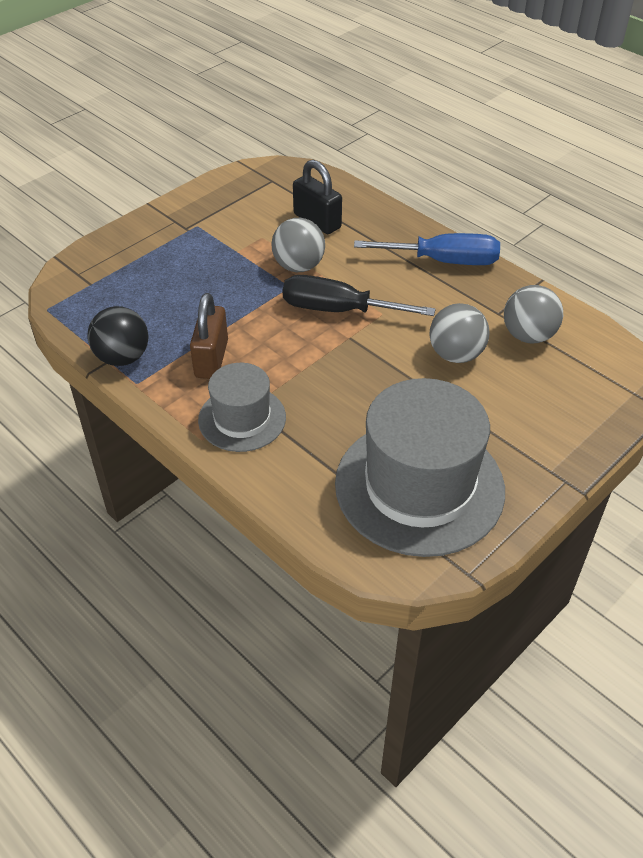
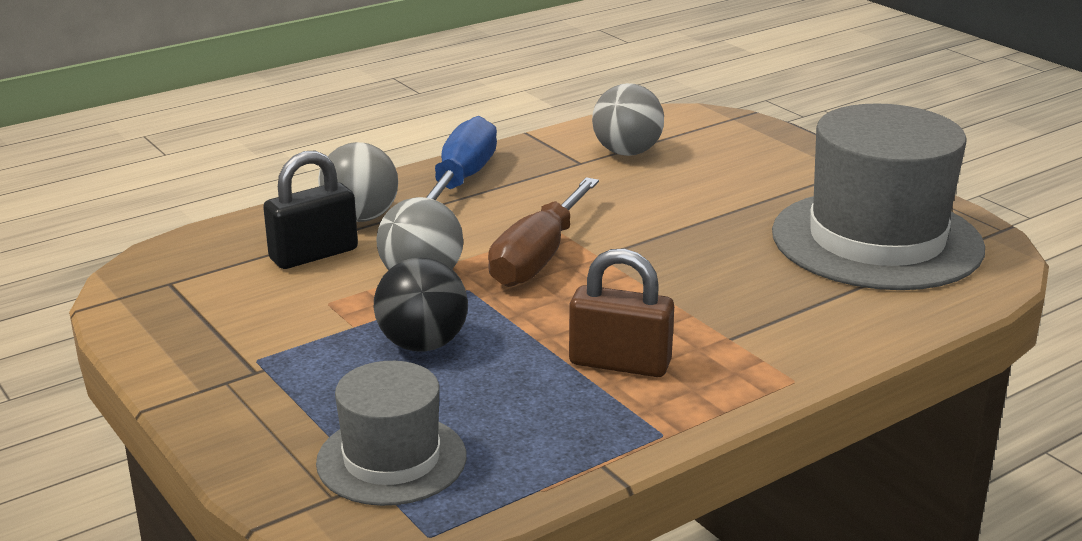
camera: 80 degrees left, 20 degrees down
black ball [87,306,148,366] -> black ball moved to [374,257,468,352]
grey hat [198,363,286,452] -> grey hat moved to [316,361,466,506]
black screwdriver [283,275,436,316] -> brown screwdriver [488,177,599,287]
grey ball [429,303,490,363] -> grey ball moved to [318,142,398,222]

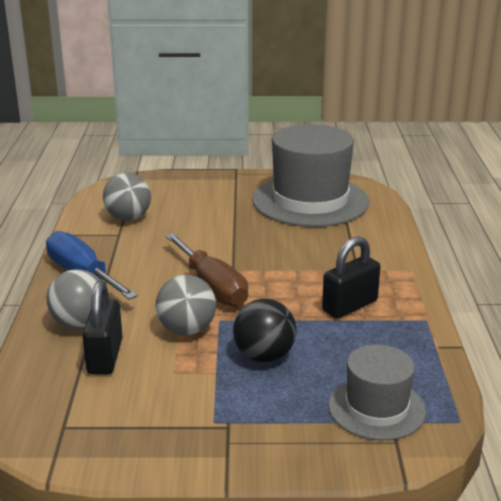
camera: 55 degrees left, 0 degrees up
brown padlock [569,249,674,377] -> black padlock [322,236,381,318]

